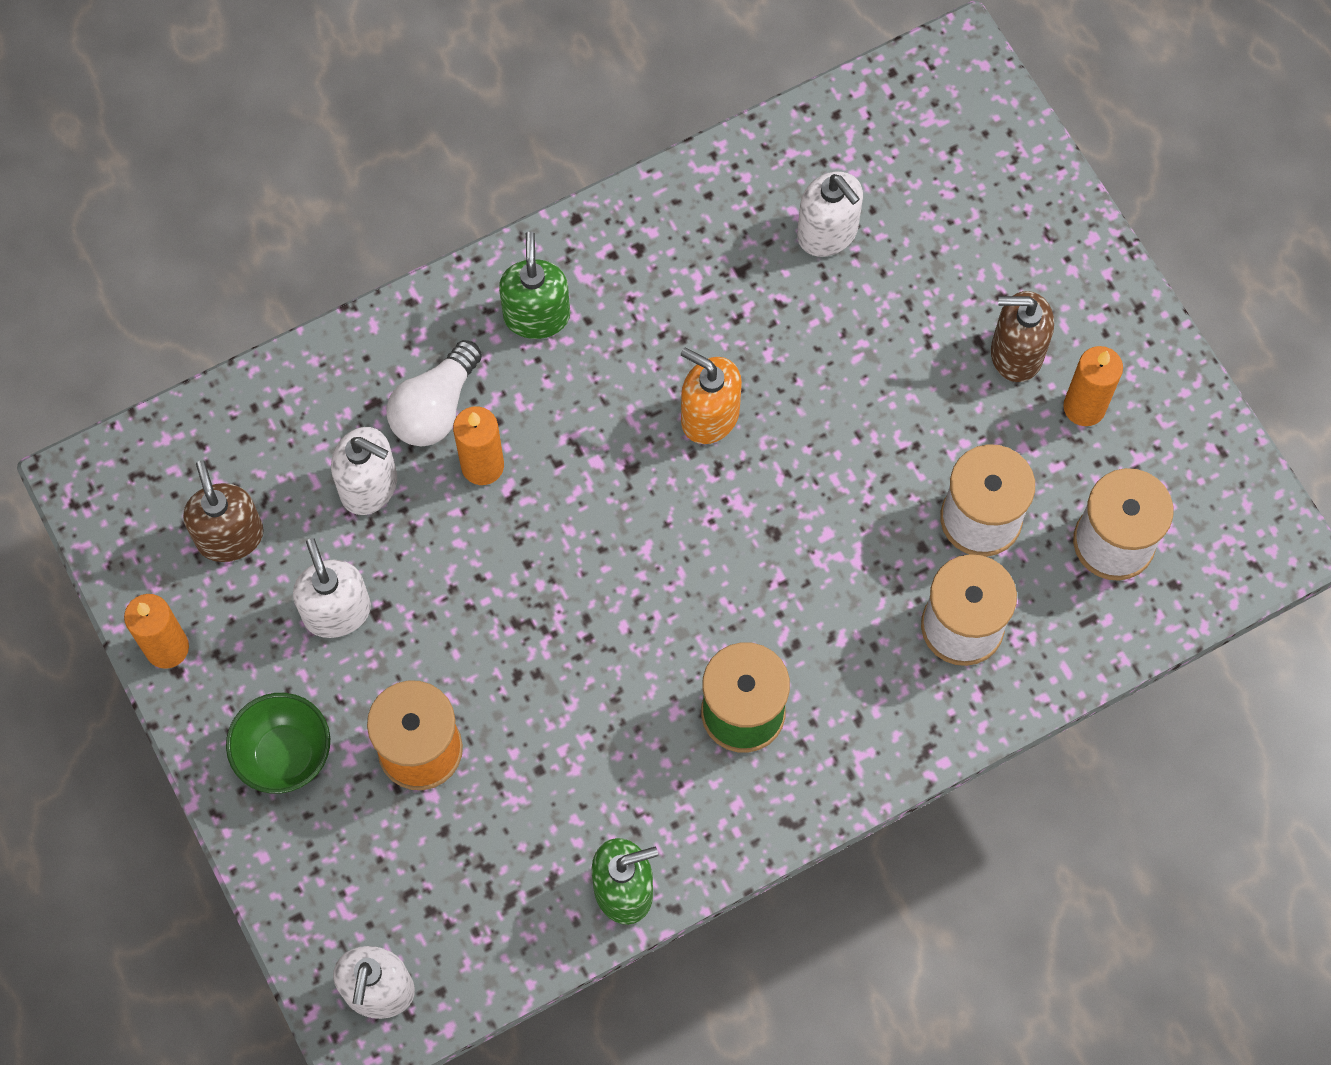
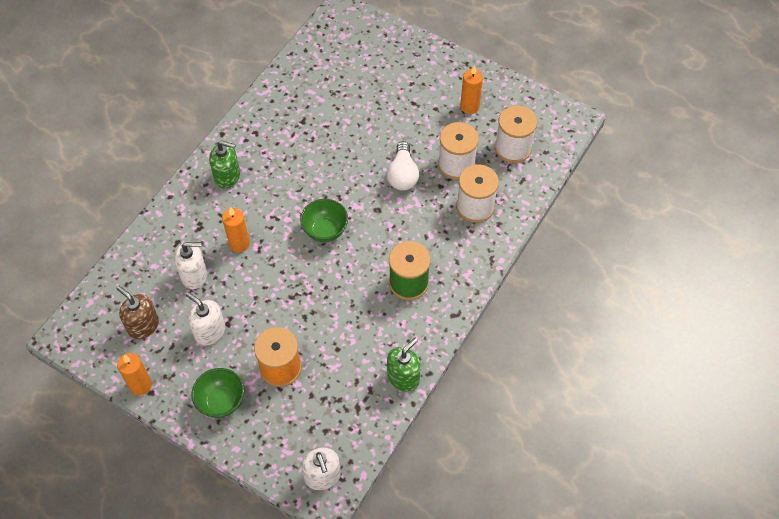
camera: 30 degrees left, 10 degrees down
white light bulb [387,340,482,446] -> white light bulb moved to [387,141,419,191]
green soap dispenser [499,231,570,339] -> green soap dispenser turned 135 degrees clockwise [209,140,240,189]
orange soap dispenser [681,347,742,444] -> none
white soap dispenser [797,172,863,257] -> none
brown soap dispenser [991,291,1054,382] -> none
none -> green bowl [300,199,348,242]

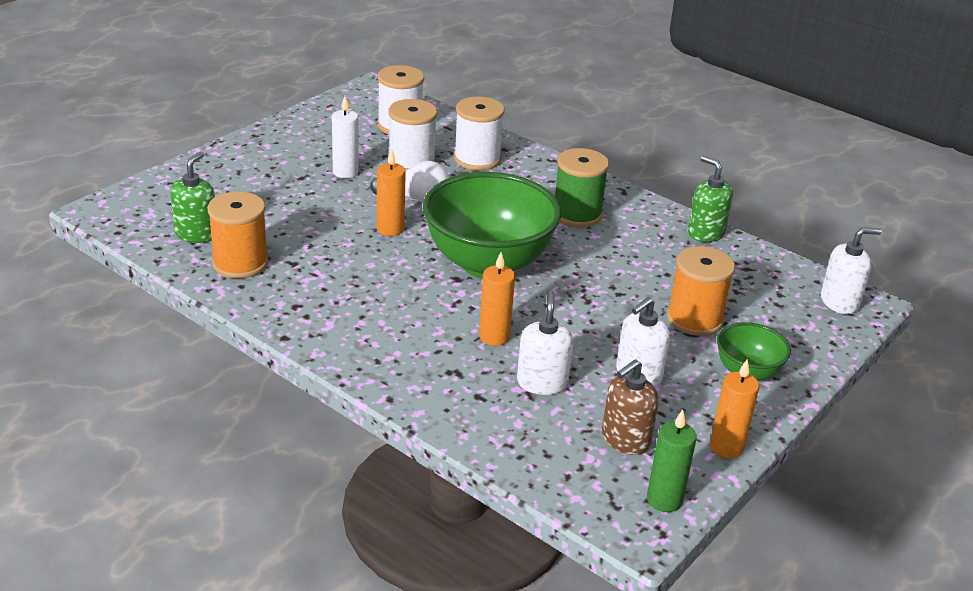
camera: 85 degrees left, 25 degrees down
green soap dispenser [209,140,240,189] -> green soap dispenser moved to [170,152,215,243]
green bowl [300,199,348,242] -> green bowl [423,172,561,279], size x2.06
orange candle [460,65,483,114] -> orange candle moved to [377,149,406,236]
none -> orange spool [207,191,269,278]
none -> white candle [332,96,359,178]
none -> green candle [647,410,697,512]

